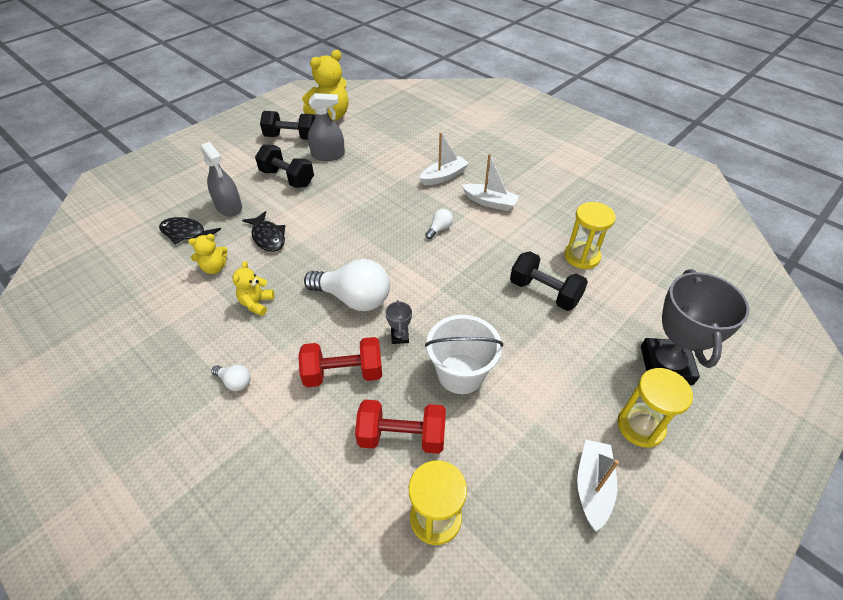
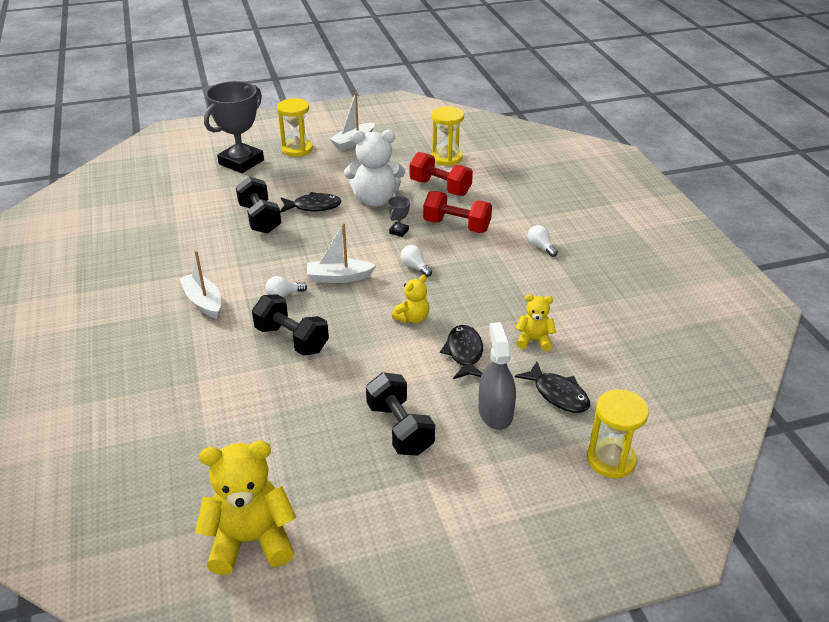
camera: 150 degrees left, 10 degrees down
yellow teddy bear [233,261,274,316] -> yellow teddy bear moved to [392,275,429,324]
black dumbbell [260,111,315,140] -> black dumbbell moved to [252,294,329,356]
white light bulb [304,259,390,311] -> white light bulb [401,245,432,277], size x0.45
grey spray bottle [308,93,345,161] -> none
white boat [419,132,469,185] -> white boat moved to [307,223,376,283]
white bucket [425,315,503,394] -> white teddy bear [344,130,405,207]
yellow hourglass [564,202,616,269] -> yellow hourglass moved to [587,389,649,478]
none -> black fish [280,192,342,213]

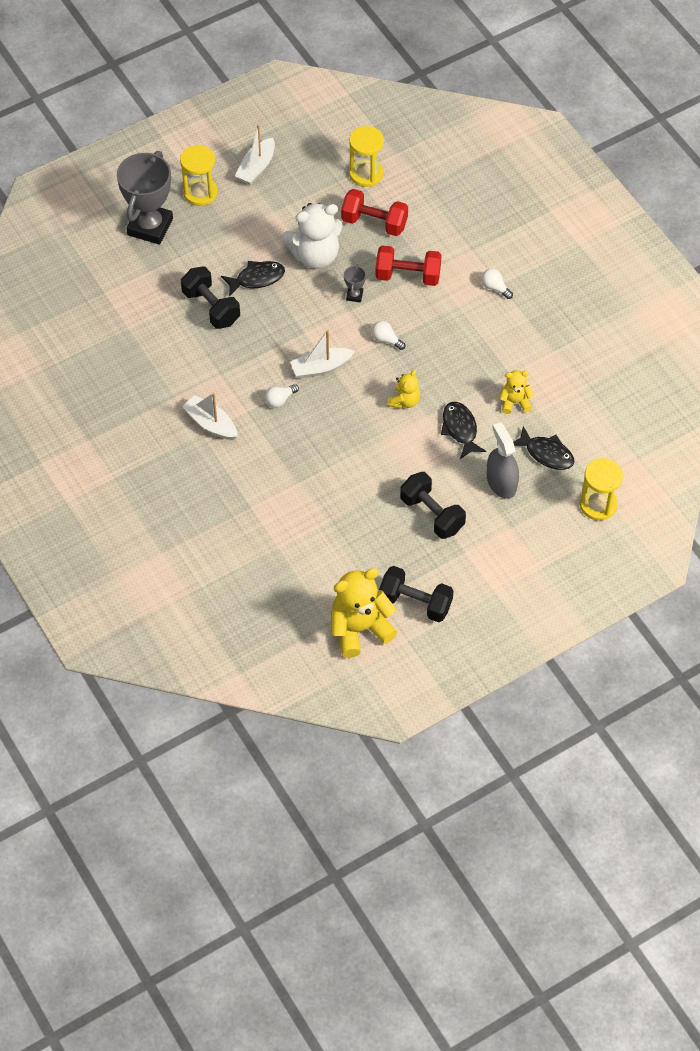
camera: 15 degrees left, 20 degrees up
black dumbbell [252,294,329,356] -> black dumbbell moved to [379,566,453,622]

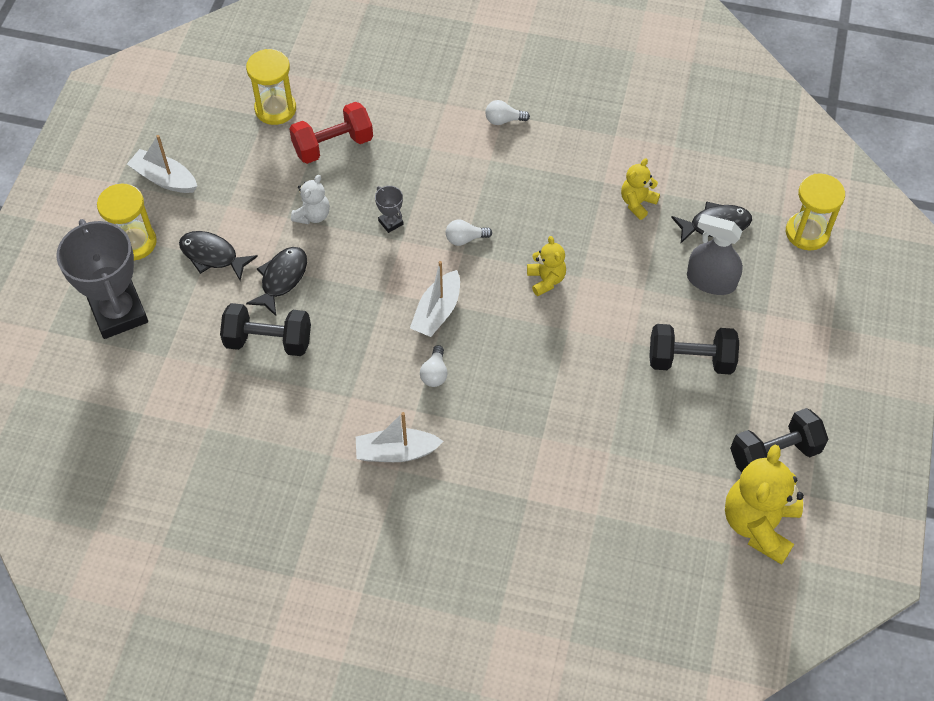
camera: 45 degrees left, 0 degrees up
white boat [235,124,275,185] -> white boat turned 135 degrees clockwise [127,135,197,193]
white teddy bear [282,203,343,269] -> white teddy bear [291,175,330,224], size x0.53
red dumbbell [375,245,442,286] -> none
black fish [441,402,486,459] -> black fish moved to [179,231,258,281]

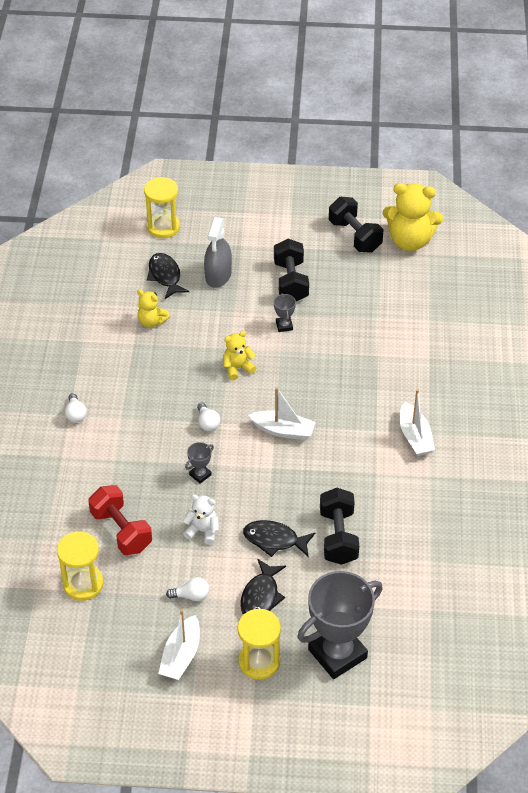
camera: 100 degrees left, 10 degrees down
white light bulb [420,345,448,387] -> white light bulb moved to [166,577,209,601]
none -> grey trophy [274,293,296,332]

